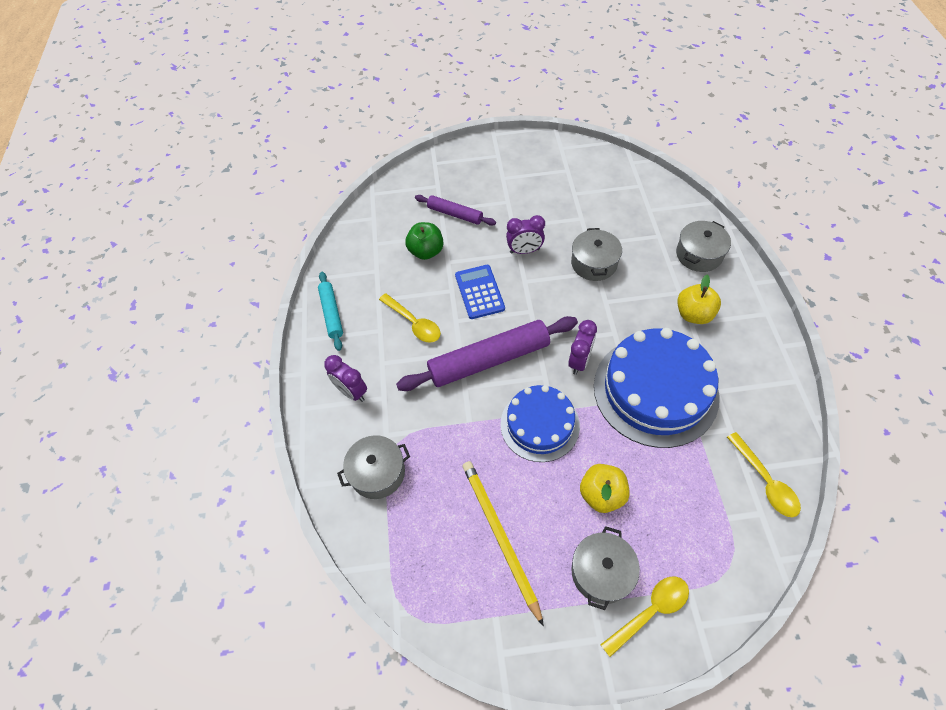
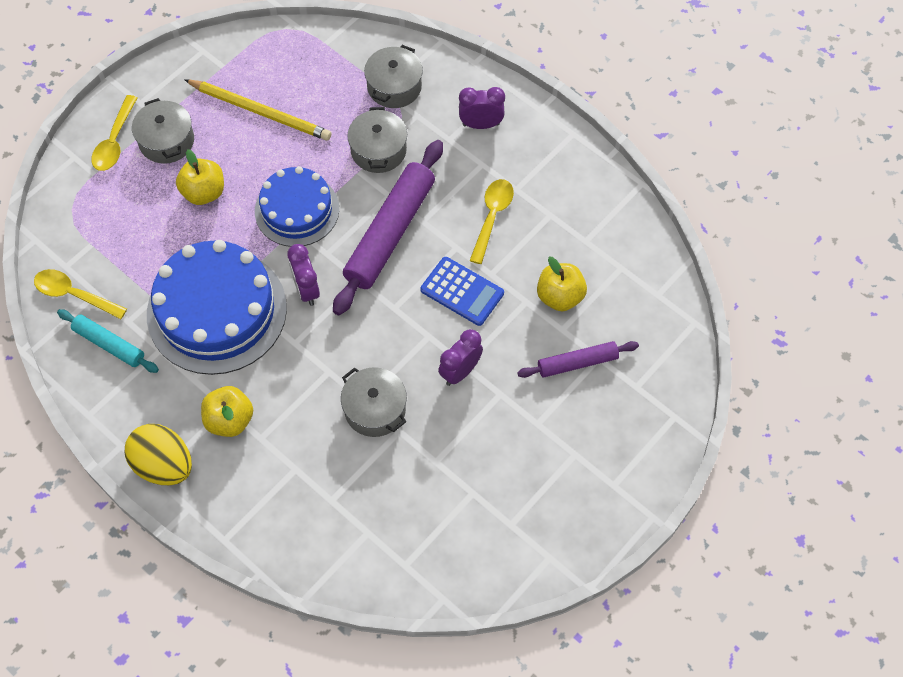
camera: 135 degrees right, 5 degrees up
turquoise rolling pin [318,272,343,351] -> turquoise rolling pin moved to [57,309,159,373]
yellow spoon [379,293,441,343] -> yellow spoon turned 105 degrees clockwise [470,179,514,264]
green apple [405,222,443,260] -> yellow apple [537,257,587,312]
grey pot [676,221,731,272] -> grey pot moved to [347,107,407,173]
none -> yellow egg [125,424,192,485]

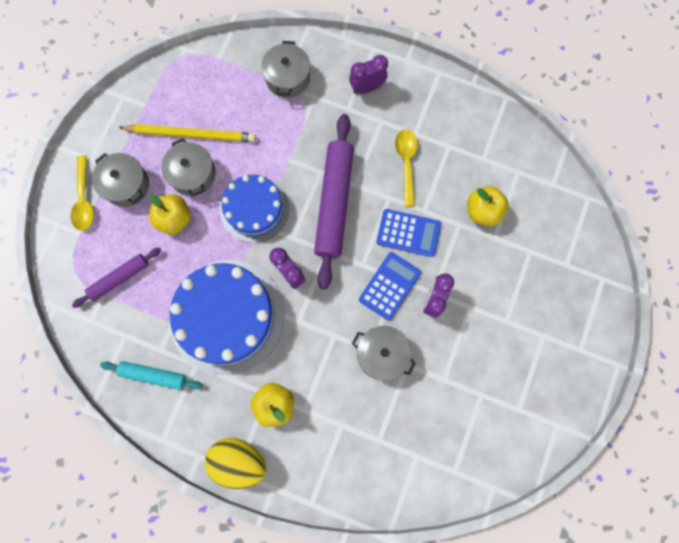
camera: 20 degrees left, 15 degrees up
yellow spoon [34,269,127,319] -> none
grey pot [347,107,407,173] -> grey pot moved to [161,138,216,197]
purple rolling pin [517,341,639,378] -> purple rolling pin moved to [72,248,161,308]
none -> blue calculator [359,252,421,320]

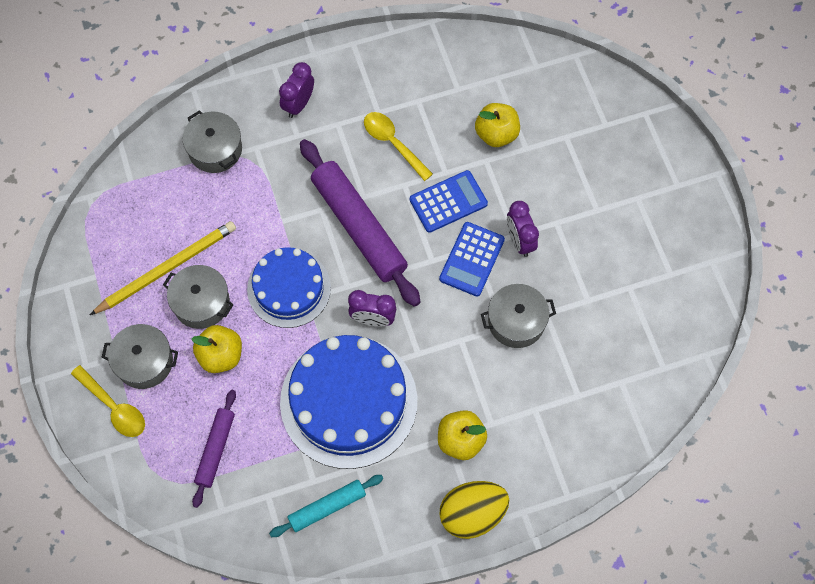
camera: 40 degrees left, 10 degrees down
blue calculator [359,252,421,320] -> blue calculator turned 150 degrees counterclockwise [439,222,505,296]

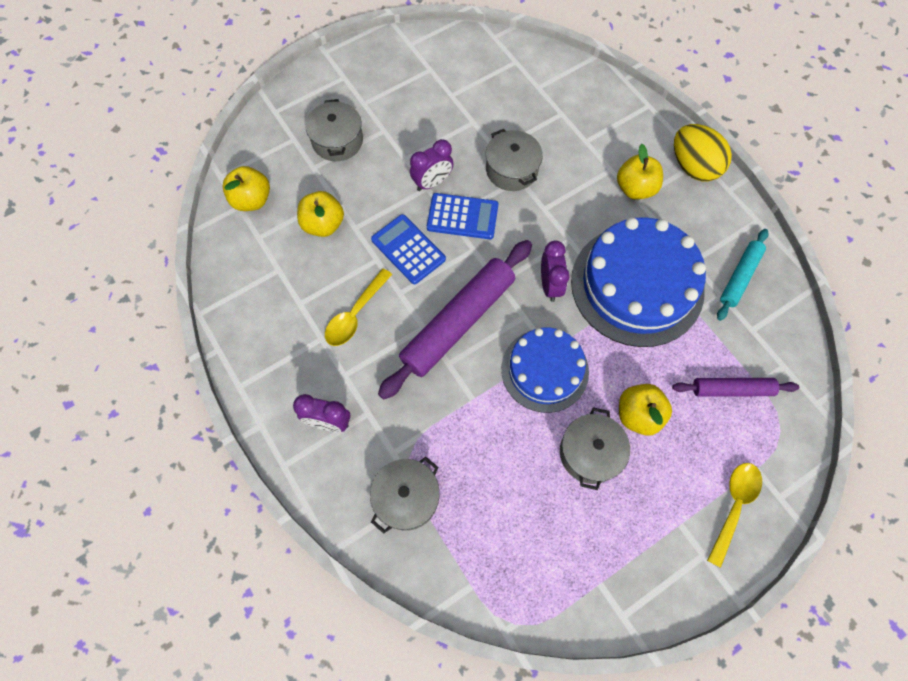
camera: 105 degrees left, 0 degrees up
yellow pencil [90,221,236,315] -> none
grey pot [101,324,178,389] -> grey pot moved to [306,99,363,161]
turquoise rolling pin [269,475,383,537] -> turquoise rolling pin turned 75 degrees clockwise [717,229,768,321]
none -> yellow apple [222,166,270,211]

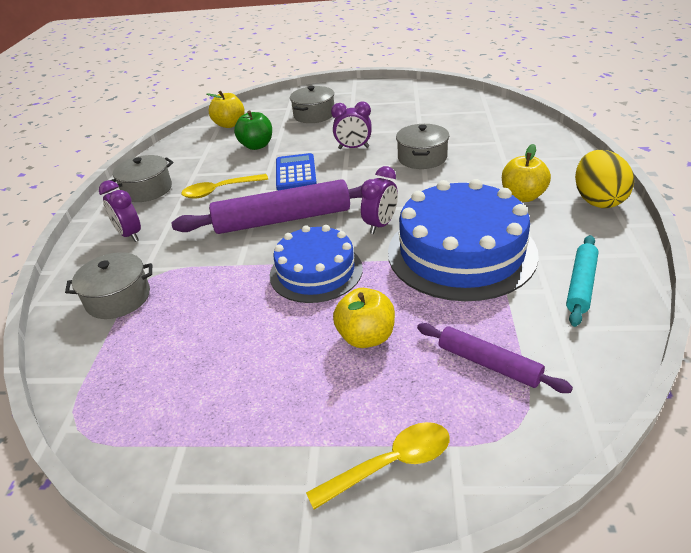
camera: 40 degrees right, 30 degrees down
yellow apple [297,191,344,237] -> green apple [234,110,272,150]
blue calculator [427,193,498,239] -> none
grey pot [560,407,630,490] -> grey pot moved to [110,155,173,202]
turquoise rolling pin [717,229,768,321] -> turquoise rolling pin turned 45 degrees counterclockwise [566,235,599,327]

